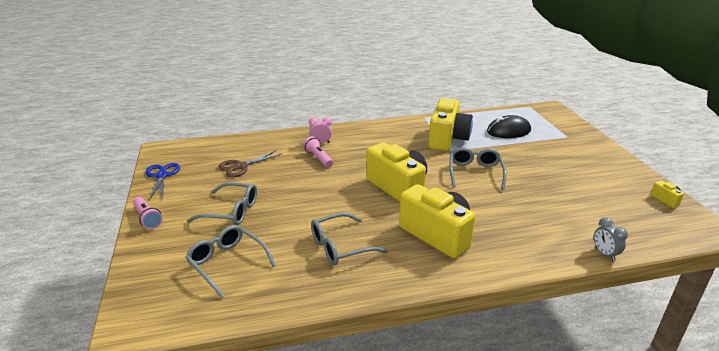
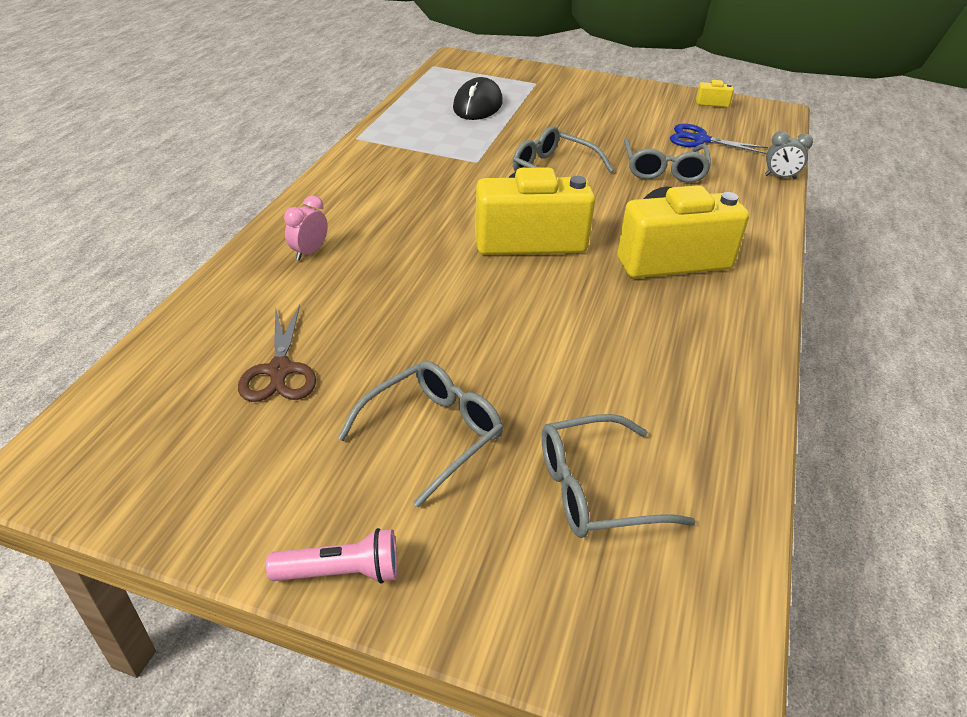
camera: 60 degrees left, 10 degrees up
blue scissors [146,163,180,200] -> blue scissors moved to [670,124,768,154]
pink flashlight [303,136,333,167] -> none
grey glasses [311,213,388,265] -> grey glasses moved to [624,138,711,183]
yellow camera [428,98,473,151] -> none

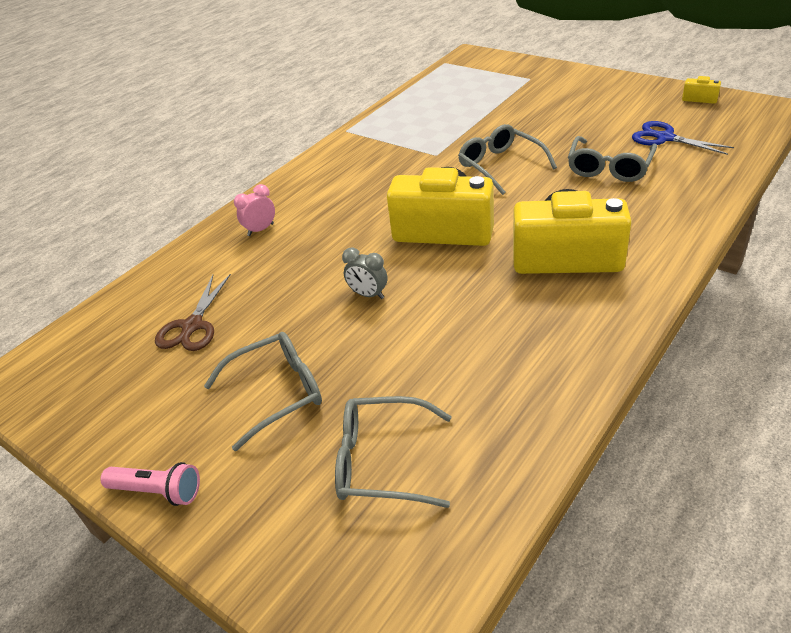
camera: 25 degrees right, 0 degrees up
black mouse [453,77,503,120] -> none
grey clock [765,131,813,179] -> grey clock moved to [342,247,388,299]

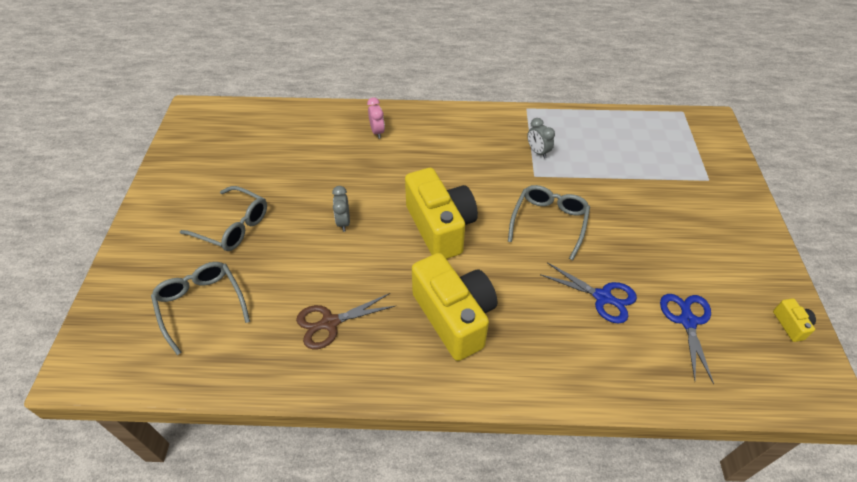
camera: 50 degrees right, 10 degrees up
pink flashlight [100,462,200,506] -> none
brown scissors [155,274,231,351] -> brown scissors moved to [296,293,395,350]
pink clock [234,184,275,236] -> pink clock turned 60 degrees clockwise [367,97,385,139]
grey glasses [568,136,657,182] -> blue scissors [540,262,637,324]
none -> grey clock [527,118,555,159]

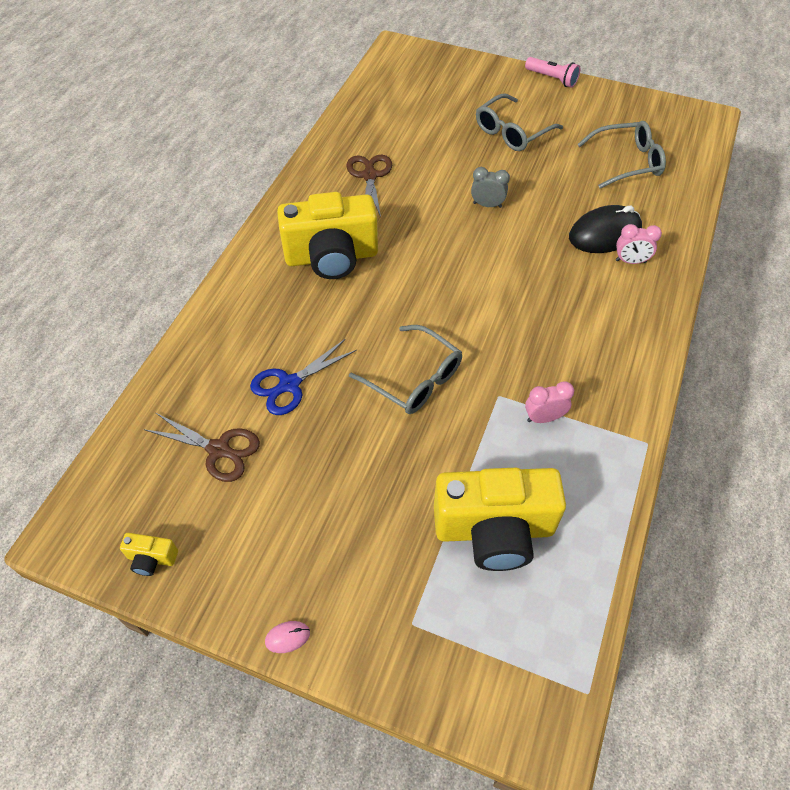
camera: 110 degrees right, 5 degrees up
grey glasses [151,262,250,355] -> grey glasses moved to [577,121,666,189]
yellow camera [405,168,478,259] -> yellow camera moved to [434,468,566,571]
grey clock [527,118,555,159] -> pink clock [525,381,574,423]
blue scissors [660,294,714,385] -> brown scissors [144,413,260,482]
none -> pink mouse [265,621,310,653]
none -> pink flashlight [525,57,580,88]
none -> black mouse [569,205,642,253]

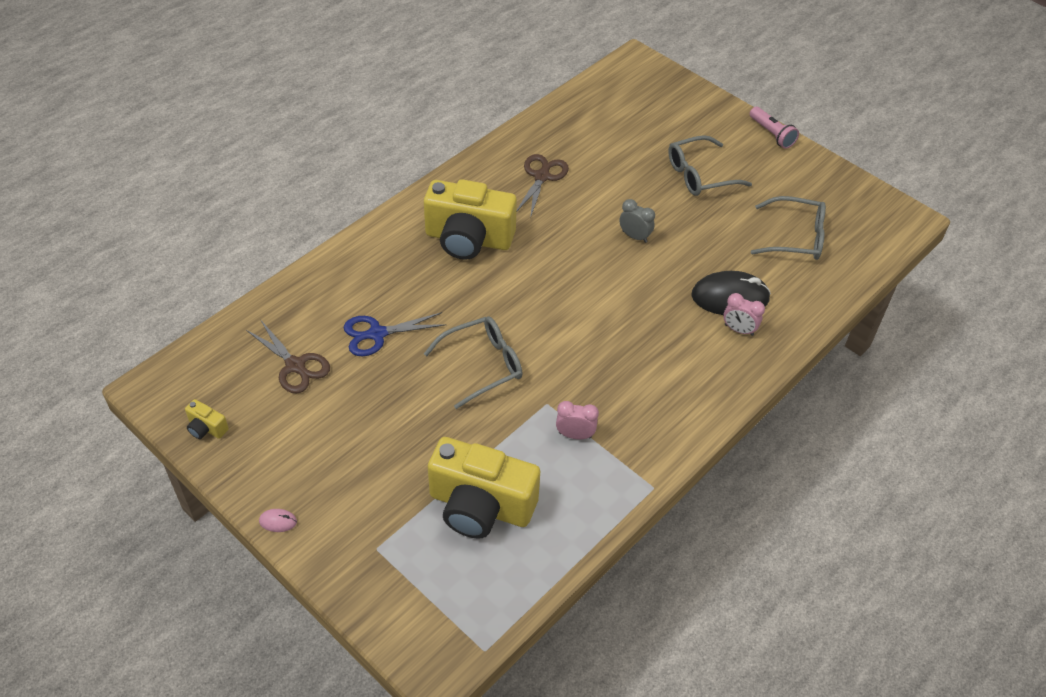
camera: 20 degrees right, 5 degrees down
grey glasses [349,325,462,414] -> grey glasses turned 90 degrees counterclockwise [424,316,523,409]

